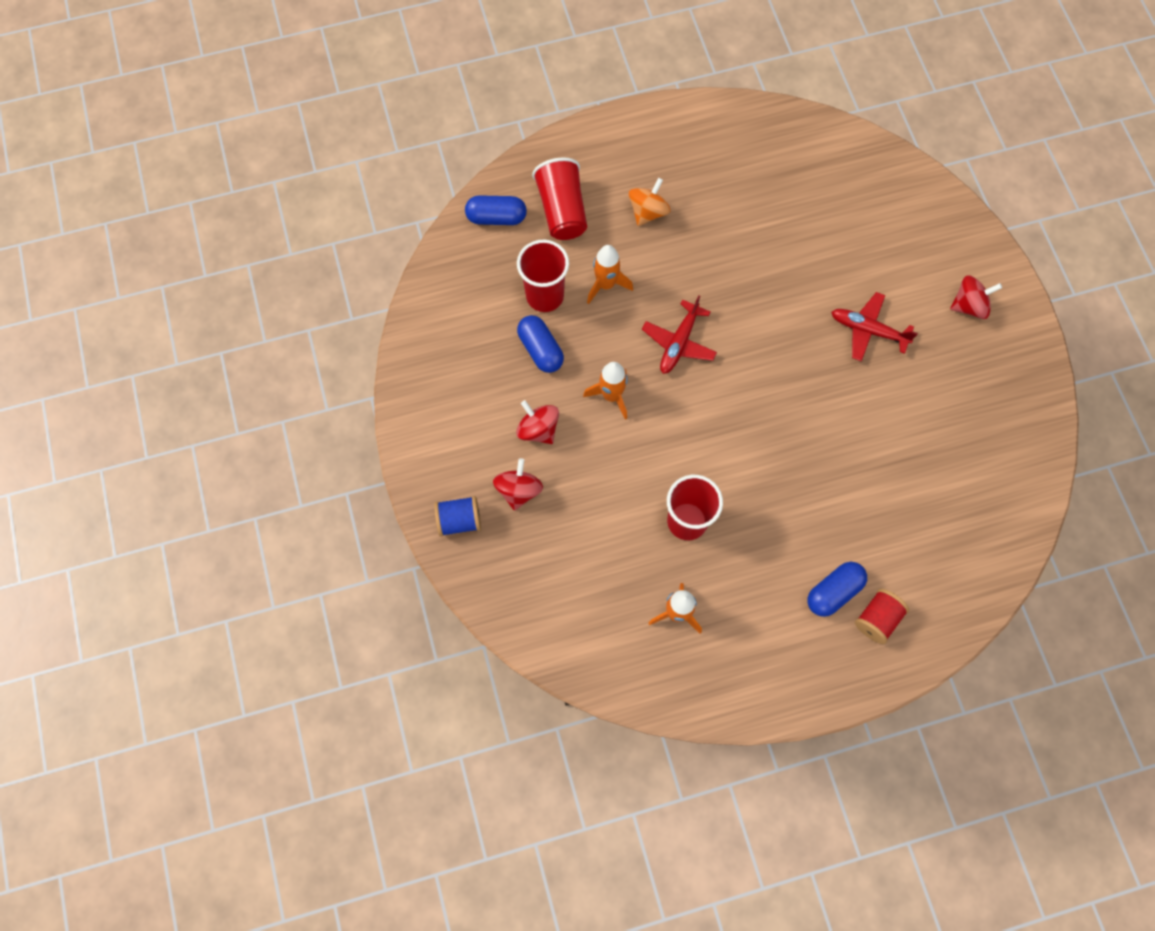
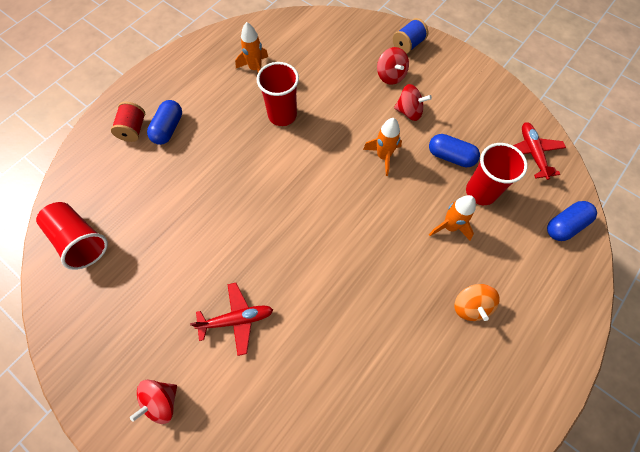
camera: 145 degrees right, 5 degrees down
red cup [532,157,587,240] -> red cup moved to [36,202,108,270]
red plane [642,296,717,374] -> red plane moved to [513,122,566,180]

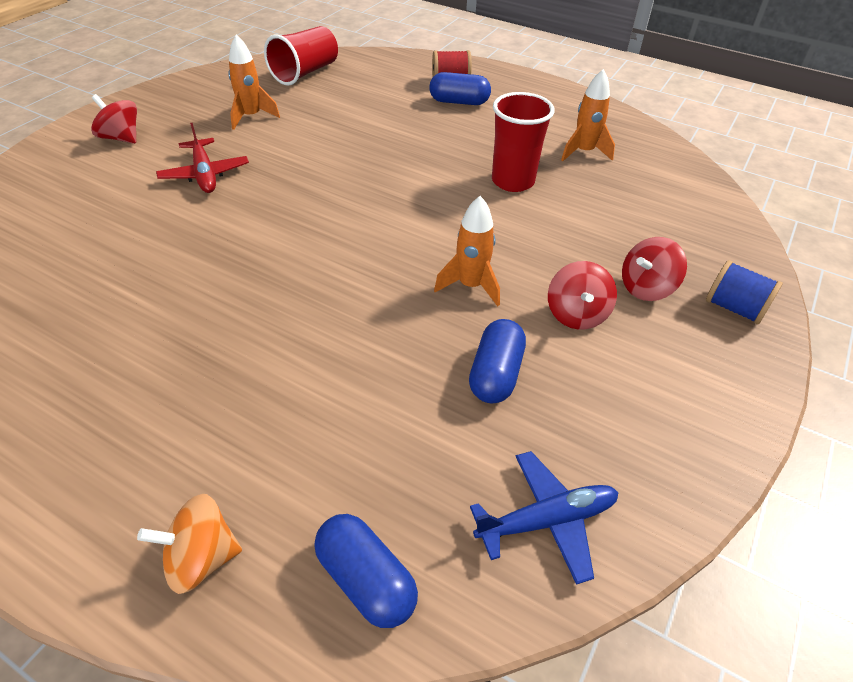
camera: 80 degrees right, 20 degrees down
orange rocket [429,195,476,240] -> orange rocket moved to [228,35,280,130]
orange spinning top [455,284,500,321] -> orange spinning top moved to [137,494,242,594]
red cup [466,143,528,205] -> none
red plane [513,122,566,180] -> blue plane [470,451,618,585]

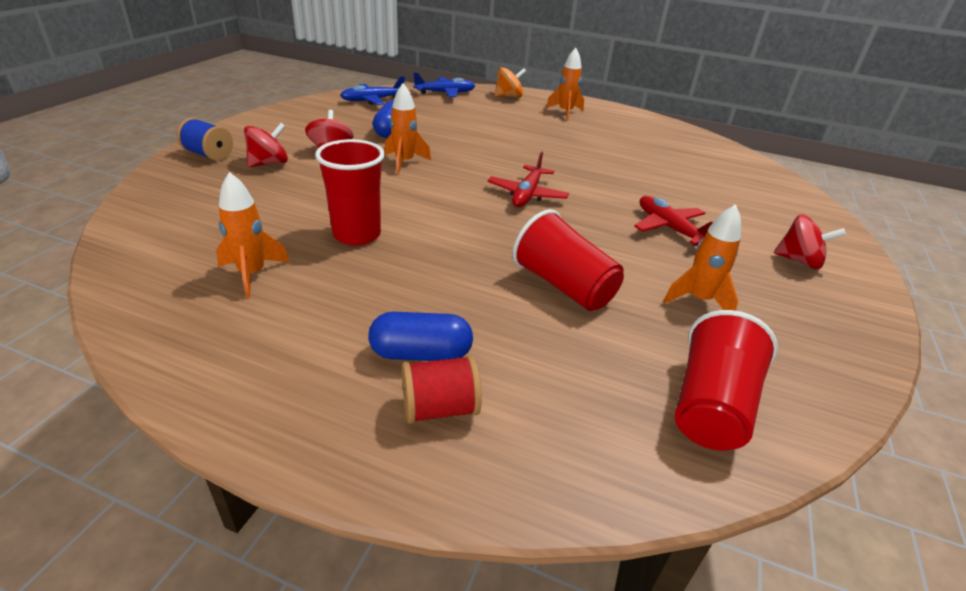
camera: 170 degrees right, 10 degrees down
blue capsule [314,514,418,628] -> blue plane [413,73,475,97]
none -> red plane [488,151,569,207]
none -> red cup [512,209,624,311]
none -> orange rocket [546,48,584,121]

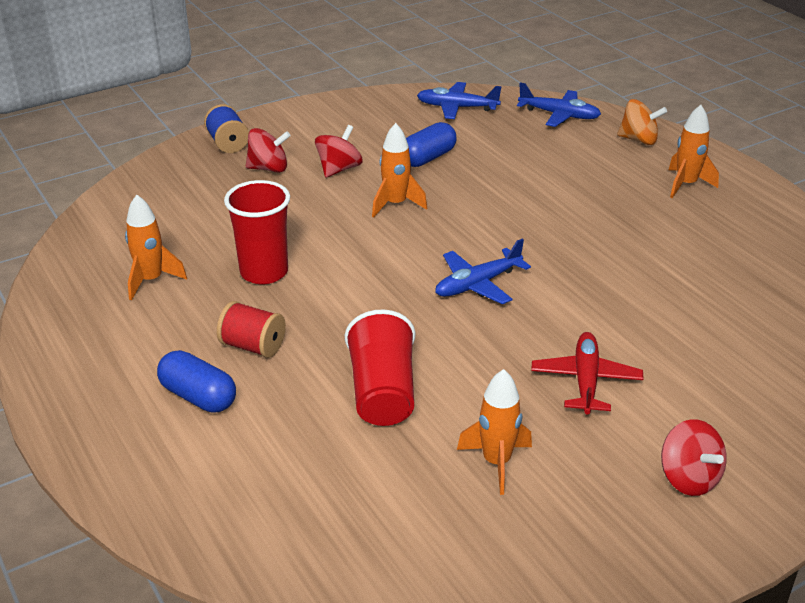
camera: 40 degrees right, 0 degrees up
red spool [402,355,482,424] -> red spool moved to [217,301,286,358]
red plane [488,151,569,207] -> blue plane [435,239,531,304]
red cup [675,310,778,450] -> none

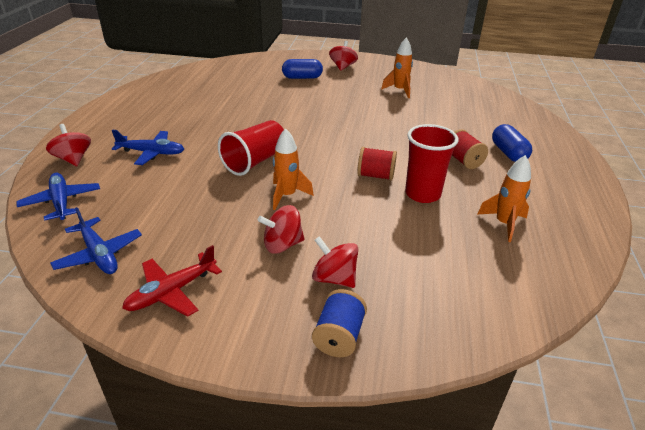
camera: 140 degrees left, 0 degrees up
red cup [345,309,415,426] -> red cup moved to [218,120,284,176]
blue capsule [406,122,457,167] -> blue capsule moved to [282,59,323,79]
blue plane [435,239,531,304] -> blue plane moved to [112,130,184,165]
red plane [531,332,644,415] -> red plane moved to [122,245,222,317]
orange spinning top [617,99,667,145] -> red spinning top [46,124,91,166]
orange rocket [669,105,719,198] -> none
none -> red spool [357,147,397,181]

